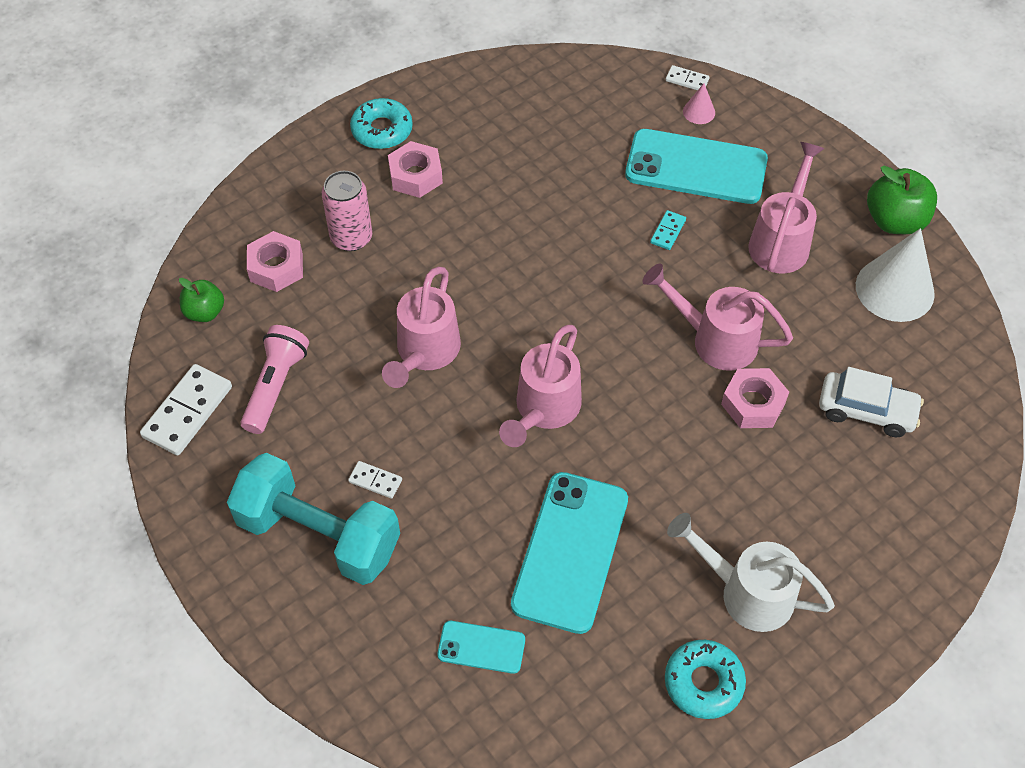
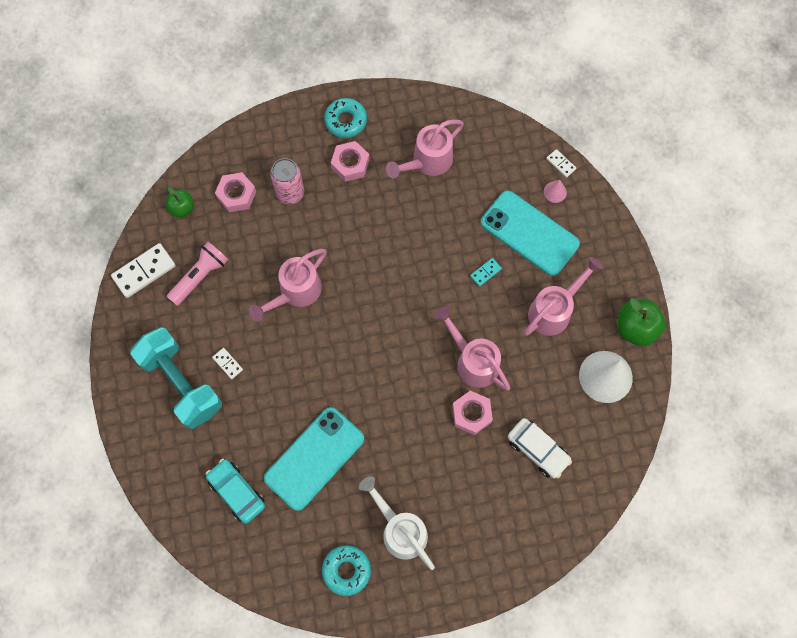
camera: 25 degrees right, 15 degrees up
turquoise phone [437,621,525,674] -> turquoise car [206,459,265,524]
pink watering can [499,325,582,447] -> pink watering can moved to [386,119,464,178]

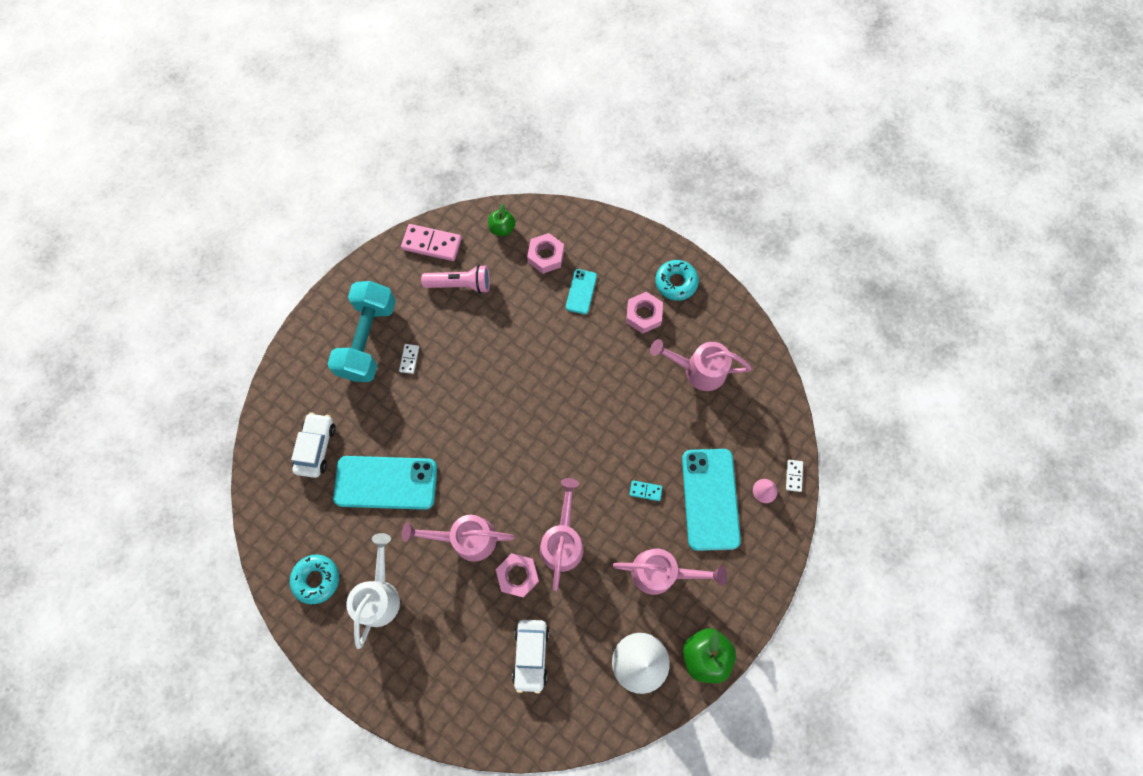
camera: 50 degrees right, 0 degrees up
white domino [111,243,176,298] -> pink domino [401,224,462,261]
turquoise car [206,459,265,524] -> white car [291,413,336,478]
pink watering can [249,249,327,322] -> pink watering can moved to [402,515,514,562]
pink can [270,158,304,204] -> turquoise phone [566,269,597,314]

